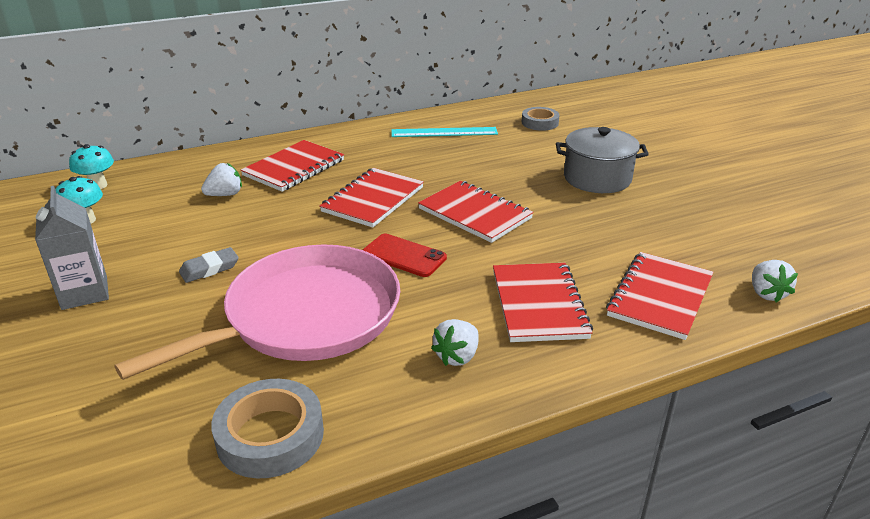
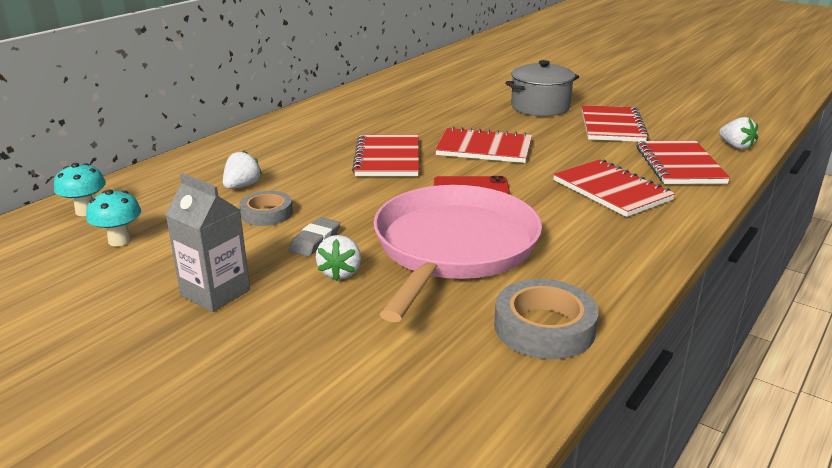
camera: 30 degrees left, 5 degrees down
red notebook [241,140,344,192] -> red notebook moved to [582,105,649,142]
turquoise ruler [391,127,498,137] -> none
white strawberry [431,319,479,366] -> white strawberry moved to [316,235,361,281]
grey tape [522,107,560,131] -> grey tape moved to [239,191,293,226]

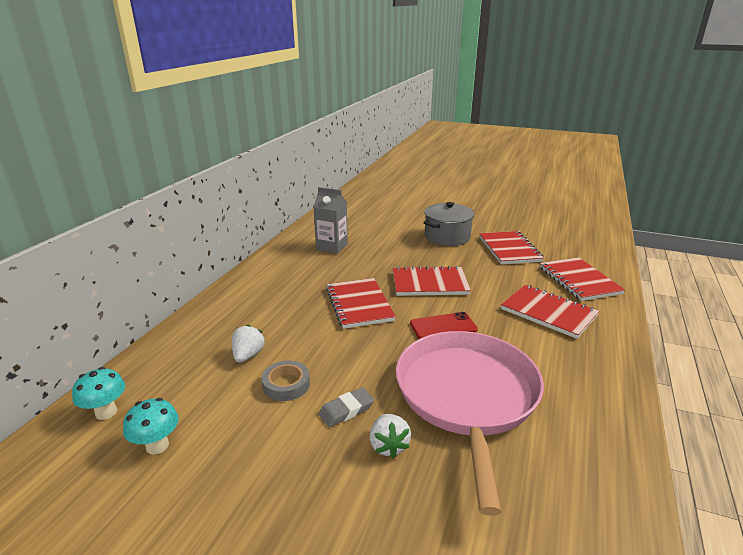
camera: 15 degrees left, 0 degrees up
grey carton [165,173,250,312] -> grey carton moved to [313,187,348,254]
grey eraser [289,217,340,257] -> grey eraser turned 45 degrees clockwise [319,388,374,427]
grey tape [494,279,599,359] -> none
white strawberry [719,117,758,150] -> none

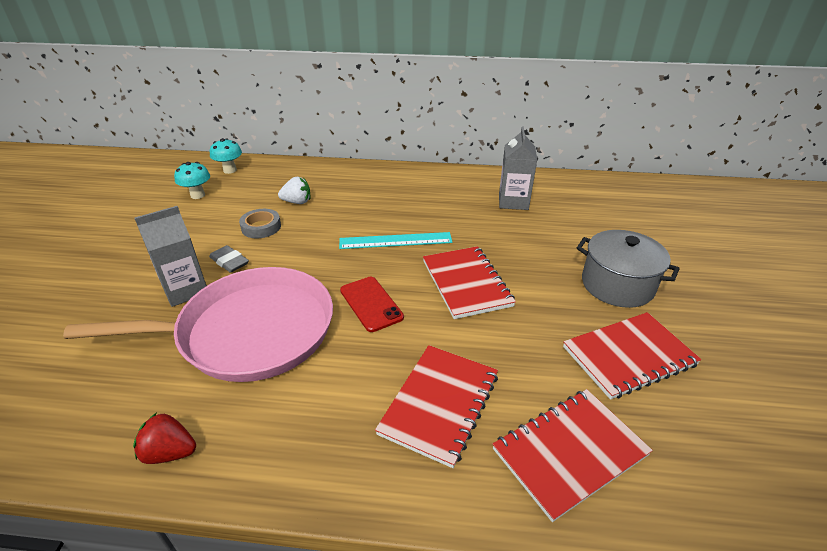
camera: 75 degrees right, 10 degrees up
red notebook [326,278,396,329] -> turquoise ruler [339,232,453,249]
white strawberry [369,414,411,458] -> grey carton [135,206,207,307]
none -> red strawberry [133,413,196,464]

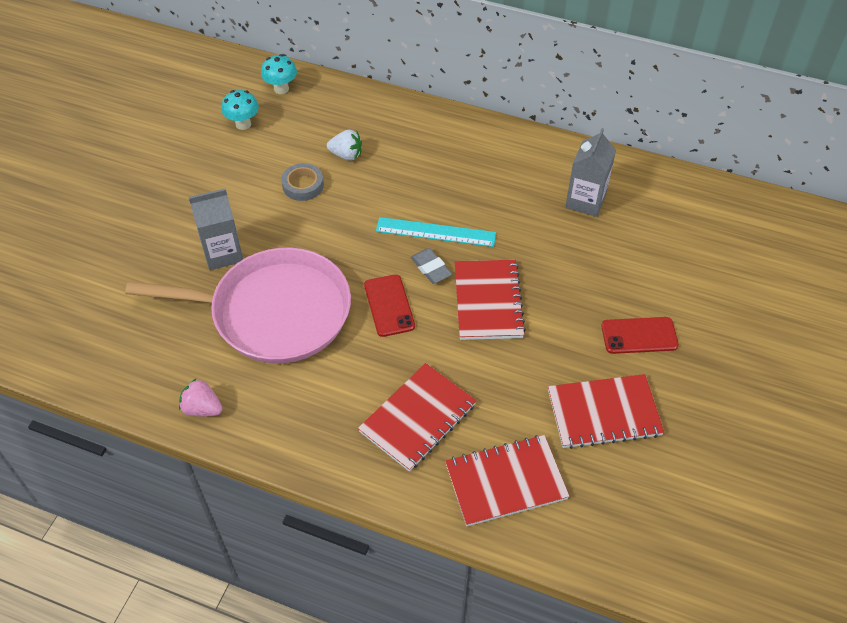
camera: 15 degrees right, 15 degrees up
red strawberry [133,413,196,464] -> pink strawberry [179,378,222,417]
grey eraser [209,245,249,273] -> grey eraser moved to [411,248,452,284]
grey pot [576,230,680,308] -> red phone [601,317,679,354]

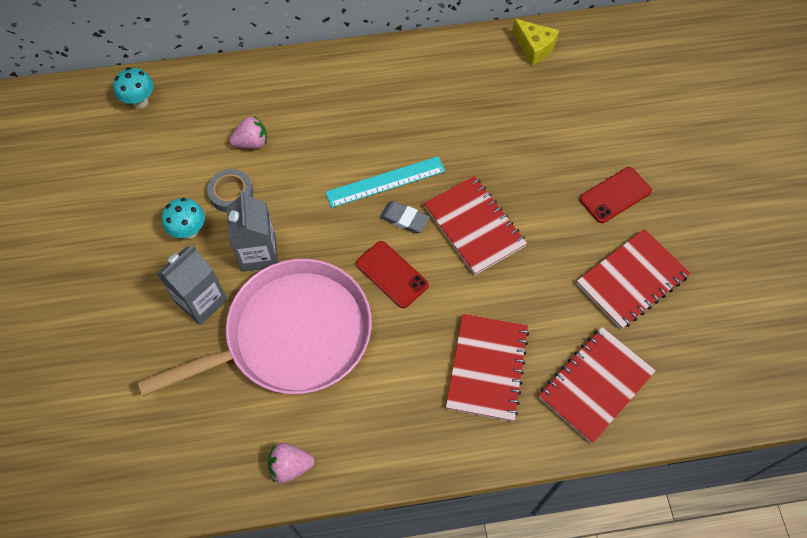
camera: 30 degrees left, 10 degrees up
turquoise mushroom [222,90,259,130] -> turquoise mushroom moved to [162,198,205,239]
white strawberry [327,130,362,161] -> pink strawberry [229,116,267,149]
grey carton [565,128,616,217] -> grey carton moved to [227,191,278,272]
none -> yellow cheese [512,19,559,65]

